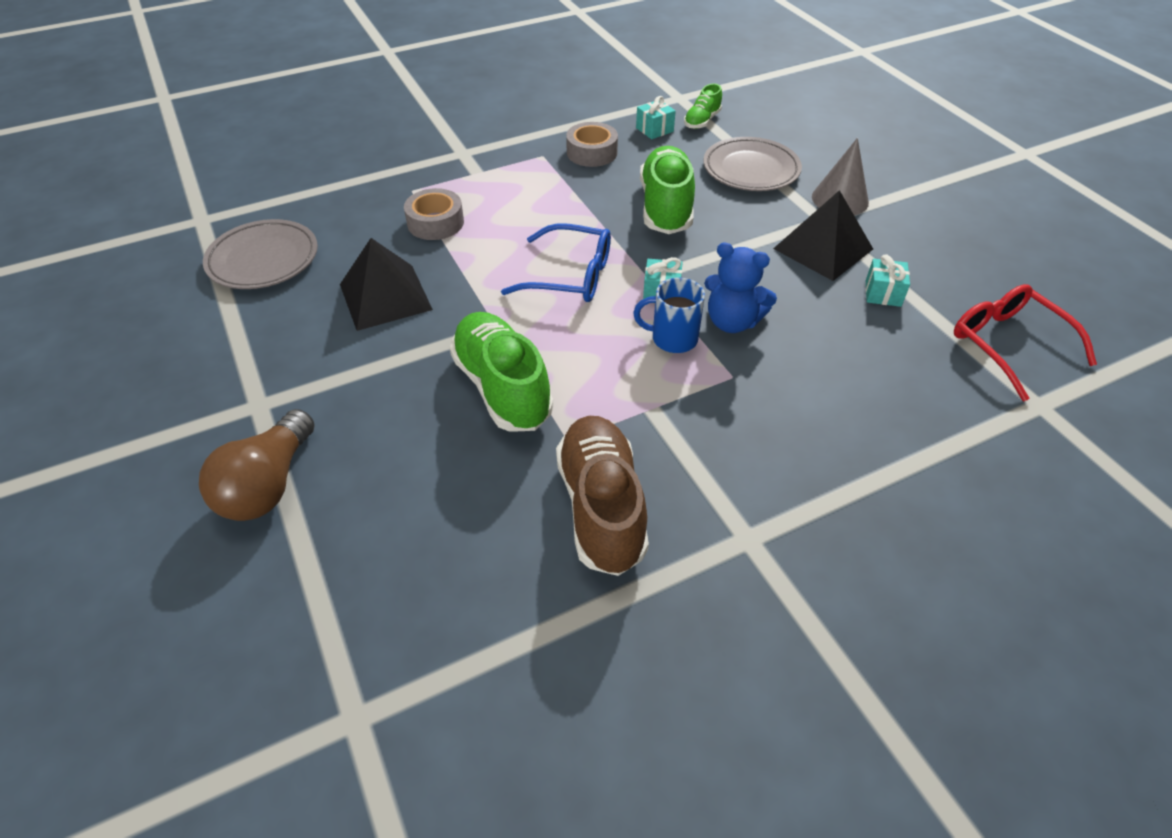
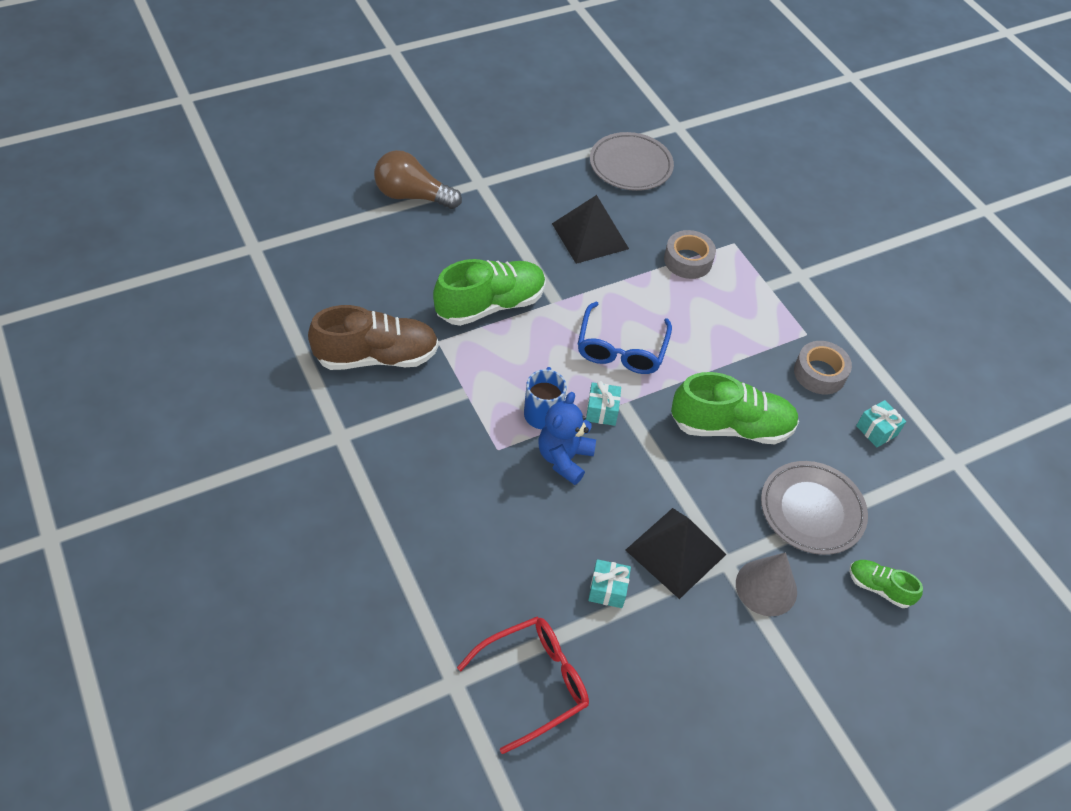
camera: 85 degrees right, 5 degrees up
green shoe [684,83,722,129] -> green shoe moved to [849,560,923,608]

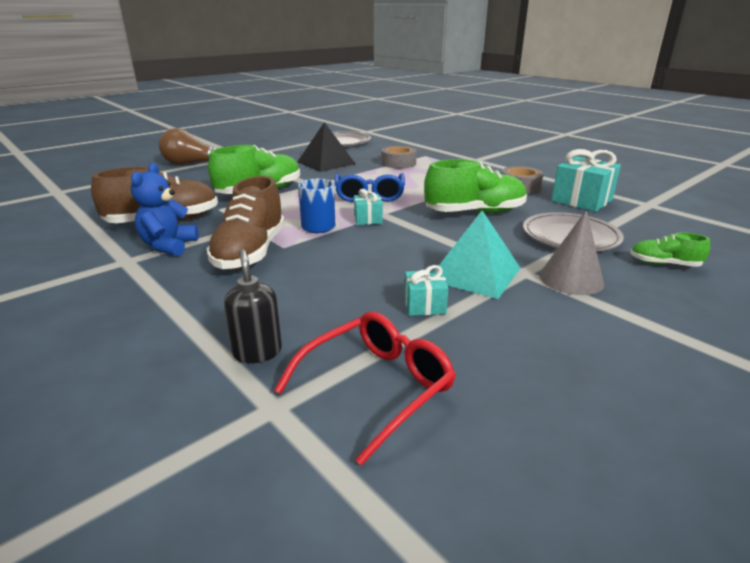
camera: 10 degrees left, 25 degrees down
blue teddy bear [539,392,596,485] -> blue teddy bear moved to [131,163,199,256]
black pyramid [626,508,727,599] -> turquoise pyramid [435,211,520,299]
turquoise gift [856,400,906,447] -> turquoise gift [551,149,621,212], size x1.86
none -> brown shoe [207,176,285,270]
none -> black soap dispenser [224,250,282,363]

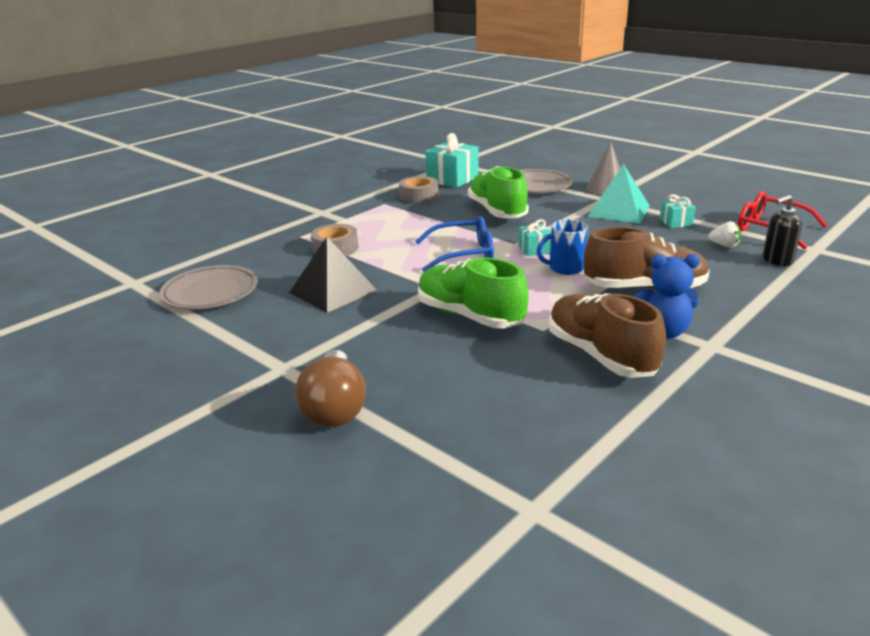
camera: 95 degrees left, 0 degrees up
green shoe [630,232,710,267] -> none
none -> white strawberry [708,221,741,248]

